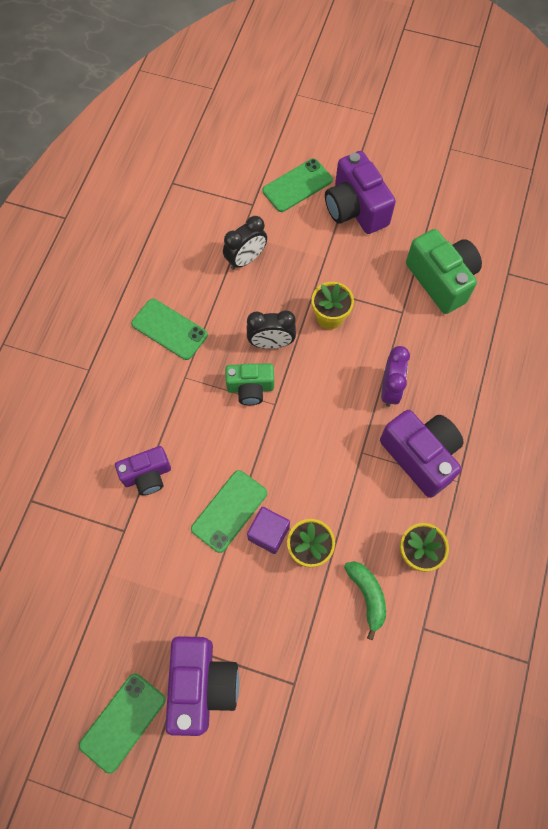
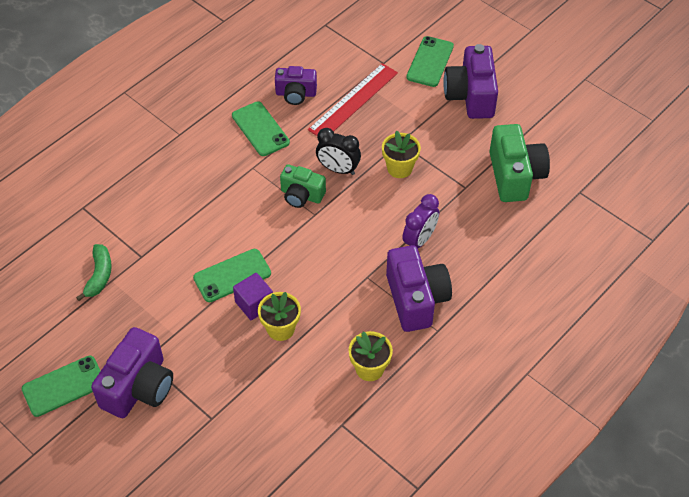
camera: 25 degrees right, 15 degrees down
purple camera [115,446,171,495] -> purple camera moved to [275,66,317,105]
black clock [223,216,267,270] -> red ruler [308,63,398,136]
green phone [262,158,333,212] -> green phone turned 60 degrees counterclockwise [406,36,454,87]
green banana [344,561,386,640] -> green banana moved to [76,244,112,301]

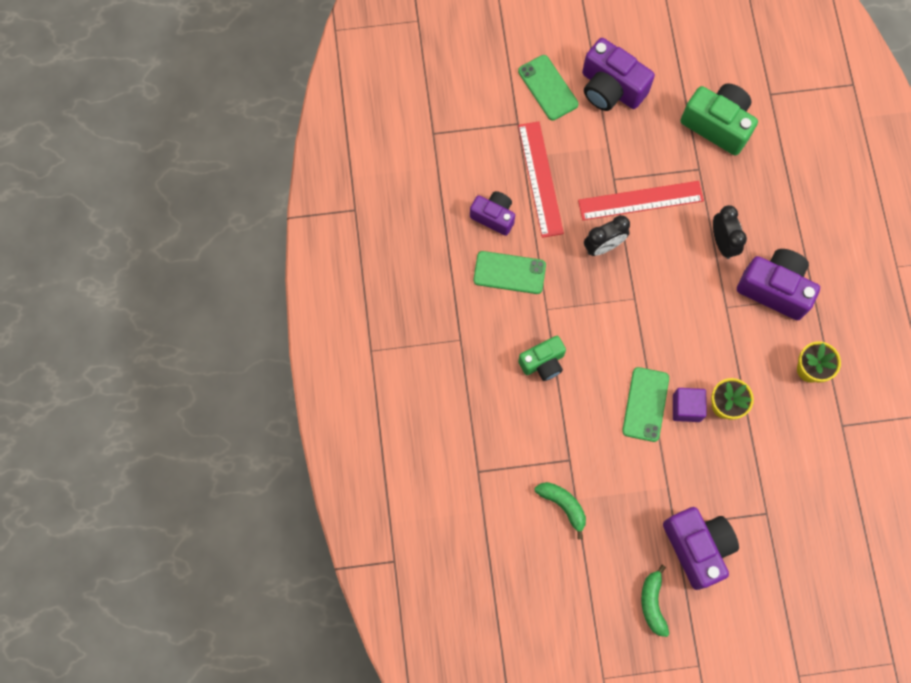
camera: 50 degrees left, 20 degrees up
green phone [21,356,100,417] -> green banana [641,565,669,637]
purple camera [275,66,317,105] -> purple camera turned 105 degrees counterclockwise [470,191,515,236]
green camera [280,165,326,208] -> green camera moved to [518,336,566,381]
yellow flower pot [382,131,421,178] -> red ruler [578,181,704,220]
purple clock [403,194,439,248] -> black clock [713,205,747,259]

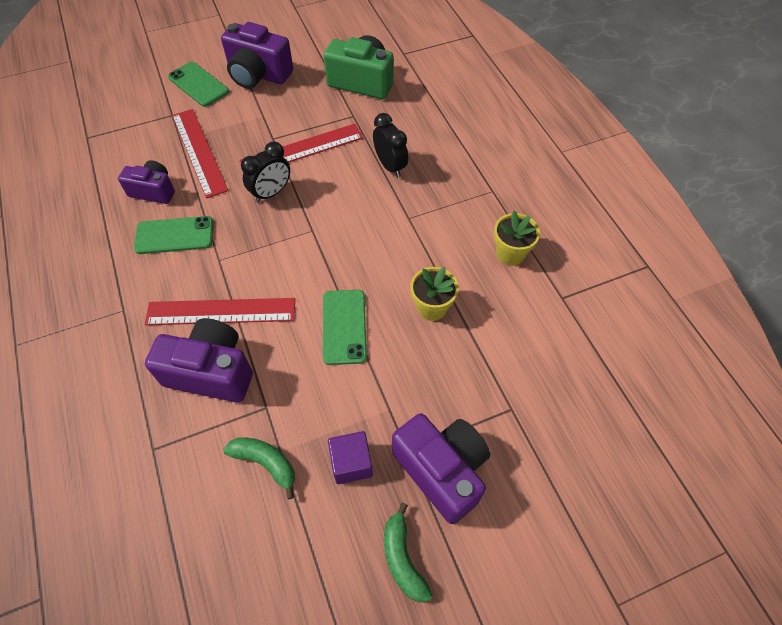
camera: 15 degrees left, 15 degrees down
green camera [518,336,566,381] -> red ruler [145,298,295,325]
purple cube [673,388,706,422] -> purple cube moved to [328,431,373,484]
purple camera [737,249,820,320] -> purple camera moved to [145,318,253,403]

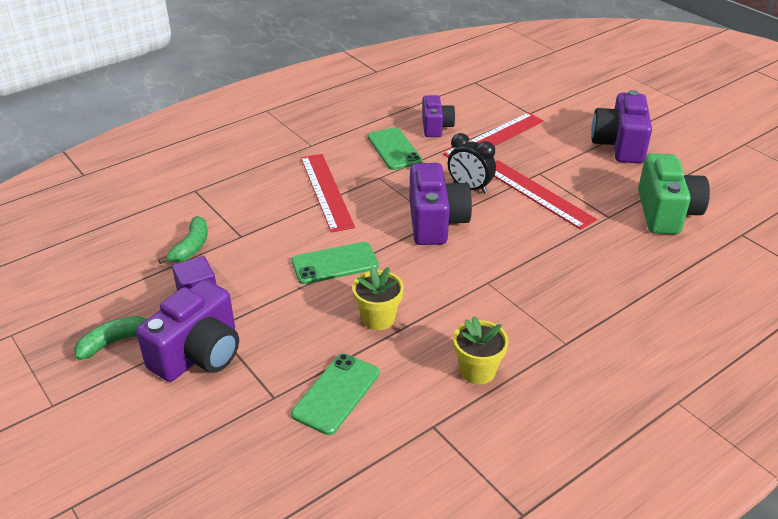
camera: 75 degrees right, 20 degrees down
purple camera [145,318,253,403] -> purple camera moved to [409,163,472,245]
green phone [168,62,229,107] -> green phone moved to [291,353,380,435]
black clock [373,113,408,178] -> none

